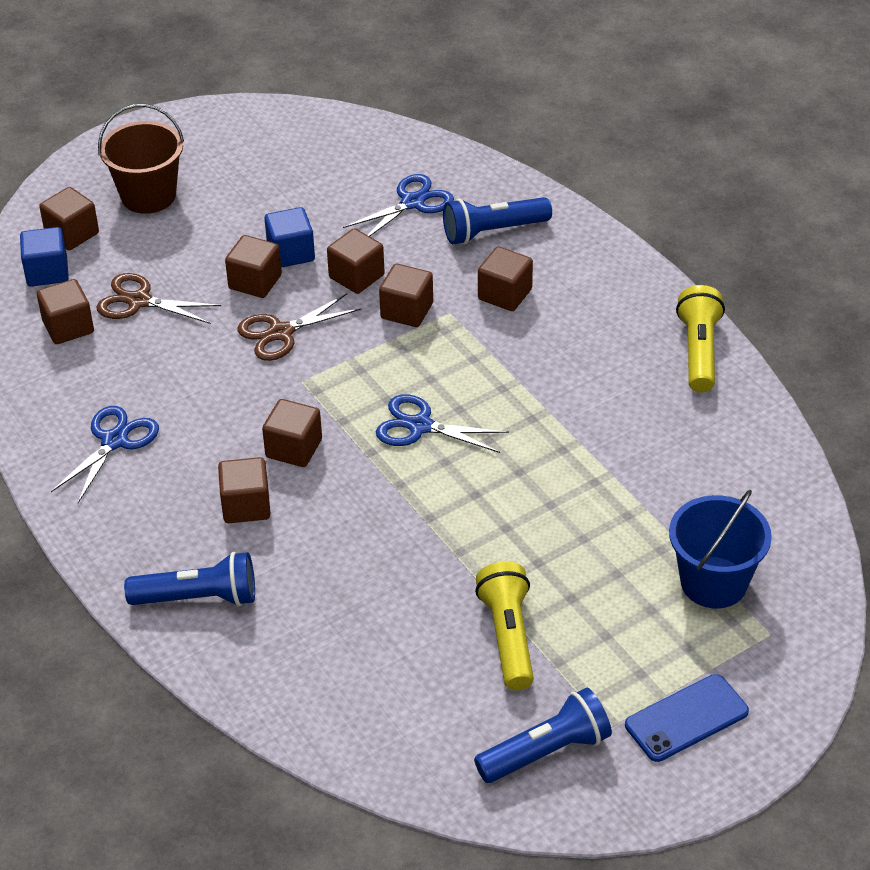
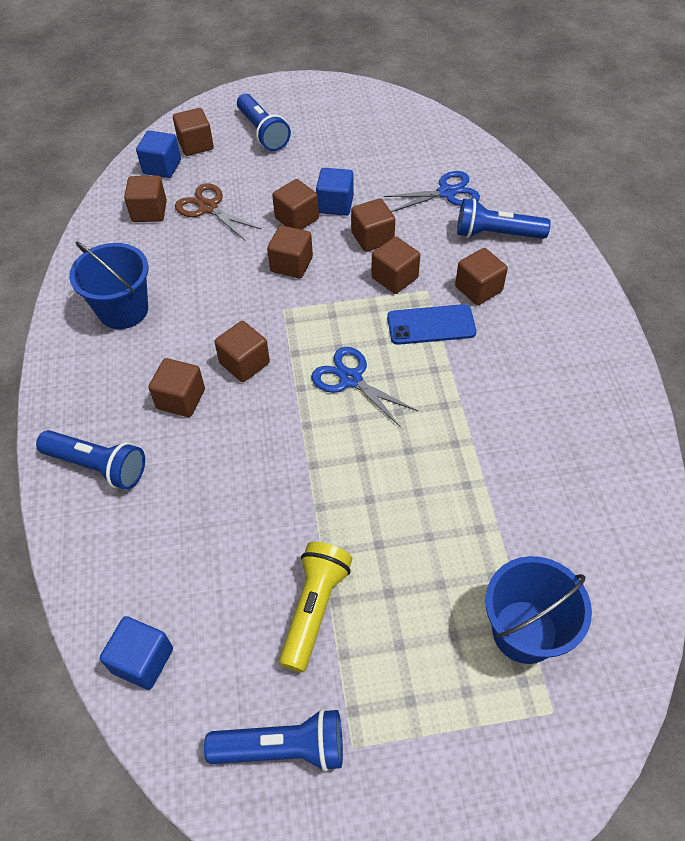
camera: 25 degrees right, 10 degrees up
blue scissors [51,406,159,503] -> blue bucket [69,241,149,329]
brown bucket [98,104,184,214] -> blue flashlight [237,94,291,151]
brown scissors [238,293,361,361] -> brown cube [267,225,313,279]
blue phone [625,674,749,762] -> blue phone moved to [387,304,476,345]
yellow flashlight [676,285,725,393] -> none
none -> blue cube [100,616,173,690]

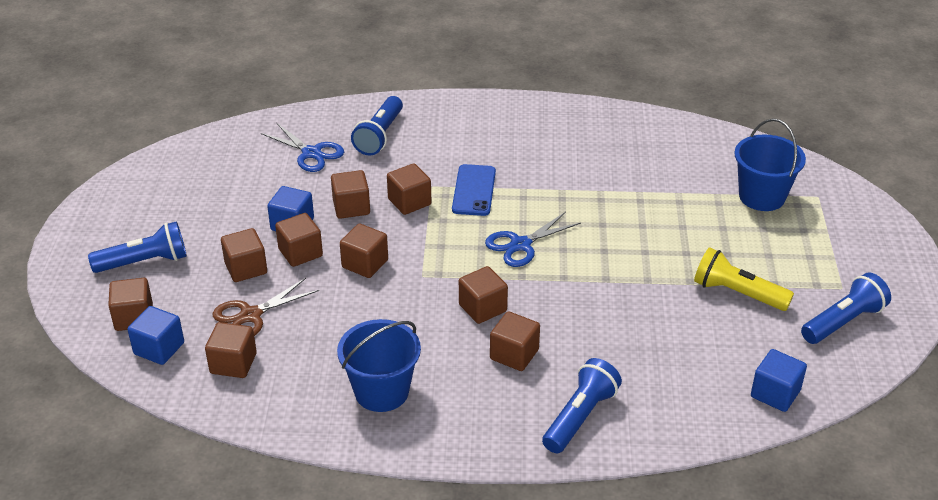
camera: 80 degrees left, 15 degrees down
blue flashlight [204,709,343,772] -> blue flashlight turned 45 degrees clockwise [801,273,891,344]
blue scissors [384,171,480,212] -> blue scissors turned 135 degrees clockwise [261,123,344,172]
brown cube [455,248,508,305] -> brown cube moved to [221,228,267,282]

